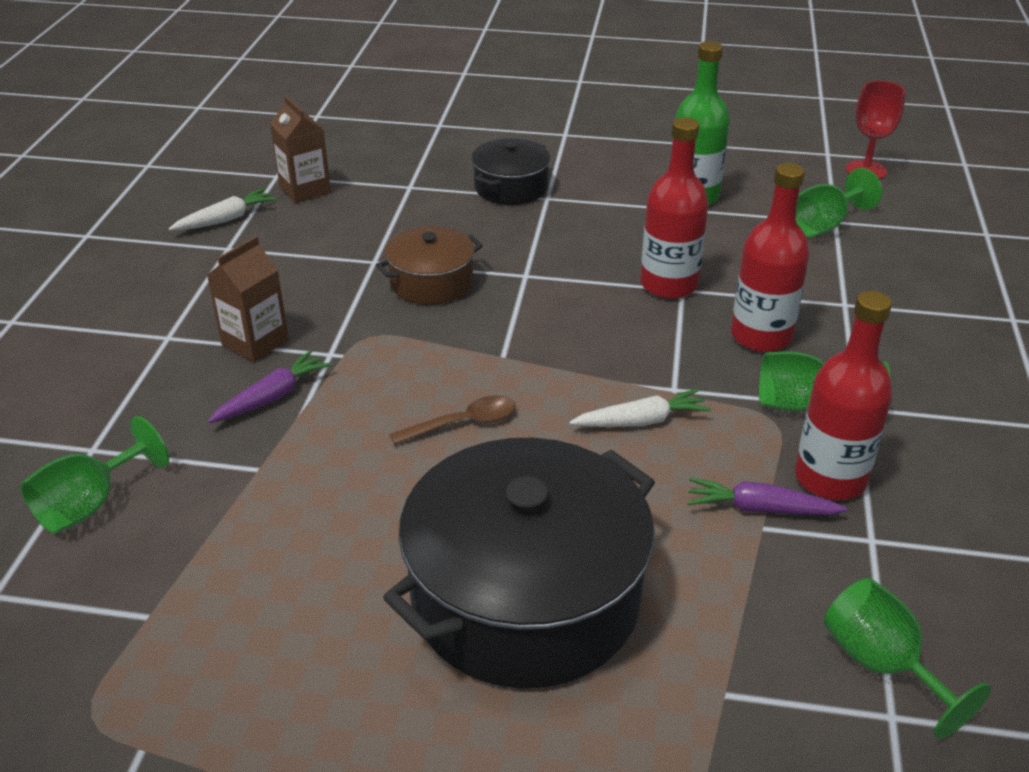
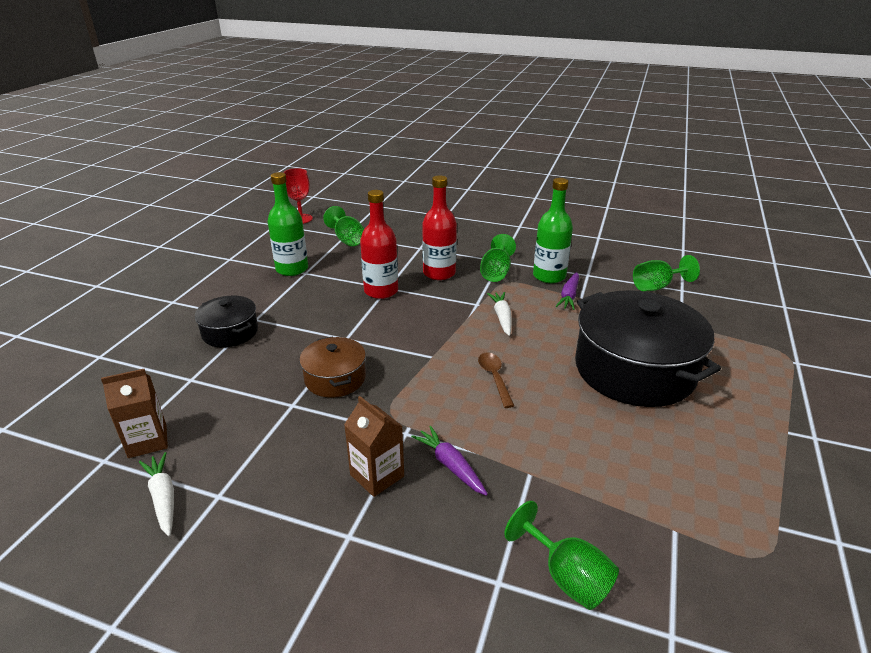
camera: 80 degrees left, 5 degrees down
red bottle [795,291,892,500] -> green bottle [533,178,573,283]

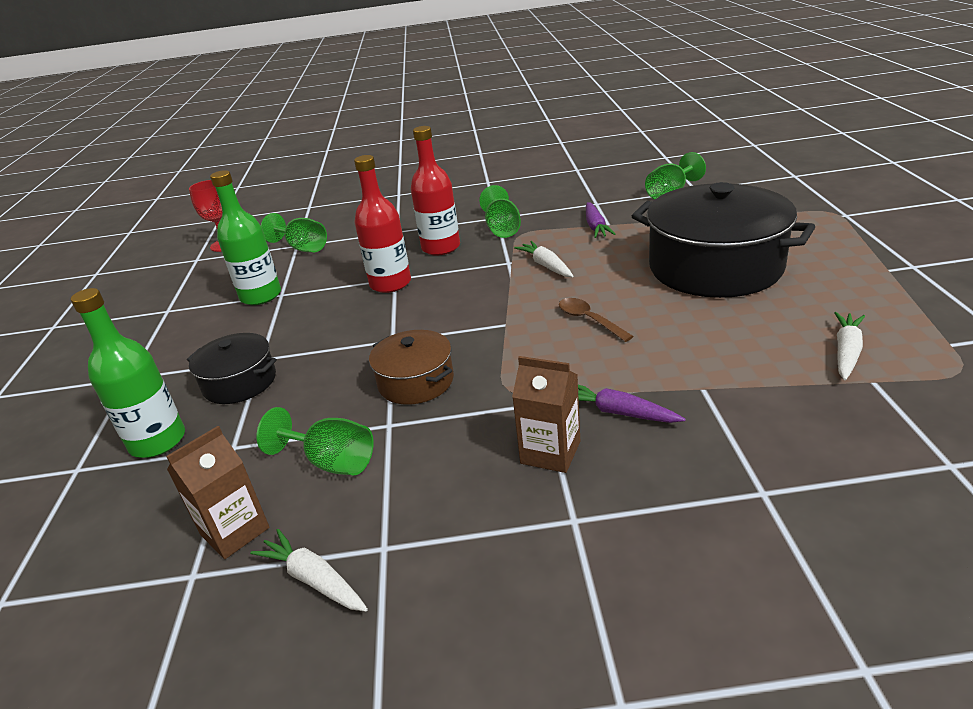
camera: 20 degrees left, 0 degrees up
green goblet [504,501,619,610] -> green goblet moved to [257,407,374,475]
green bottle [533,178,573,283] -> green bottle moved to [71,288,185,458]
none -> white carrot [834,312,865,380]

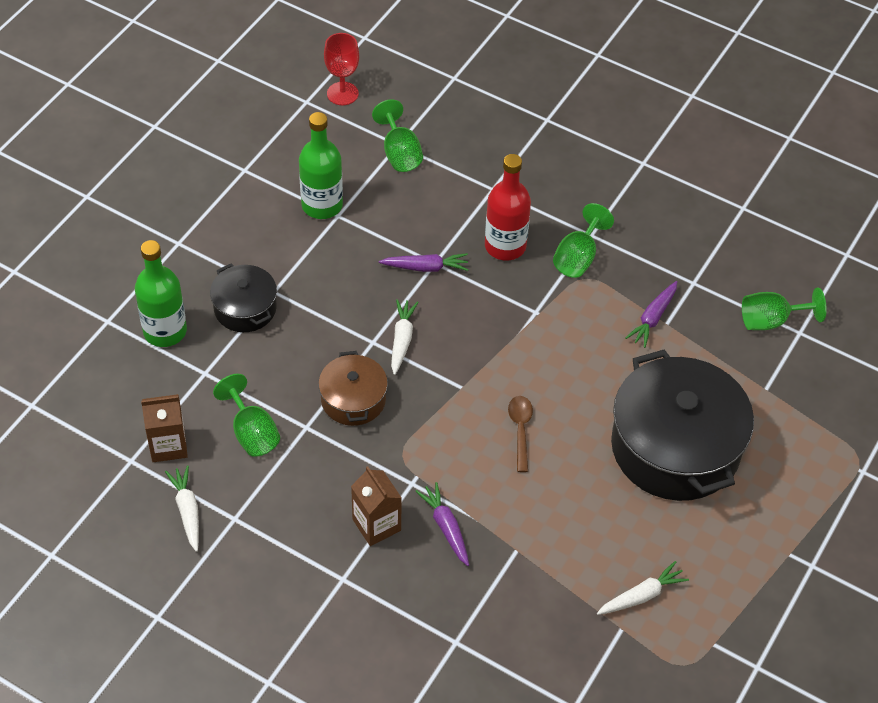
camera: 30 degrees right, 20 degrees up
red bottle [354,155,411,293] -> purple carrot [379,253,469,272]
white carrot [514,241,573,277] -> white carrot moved to [391,299,418,375]

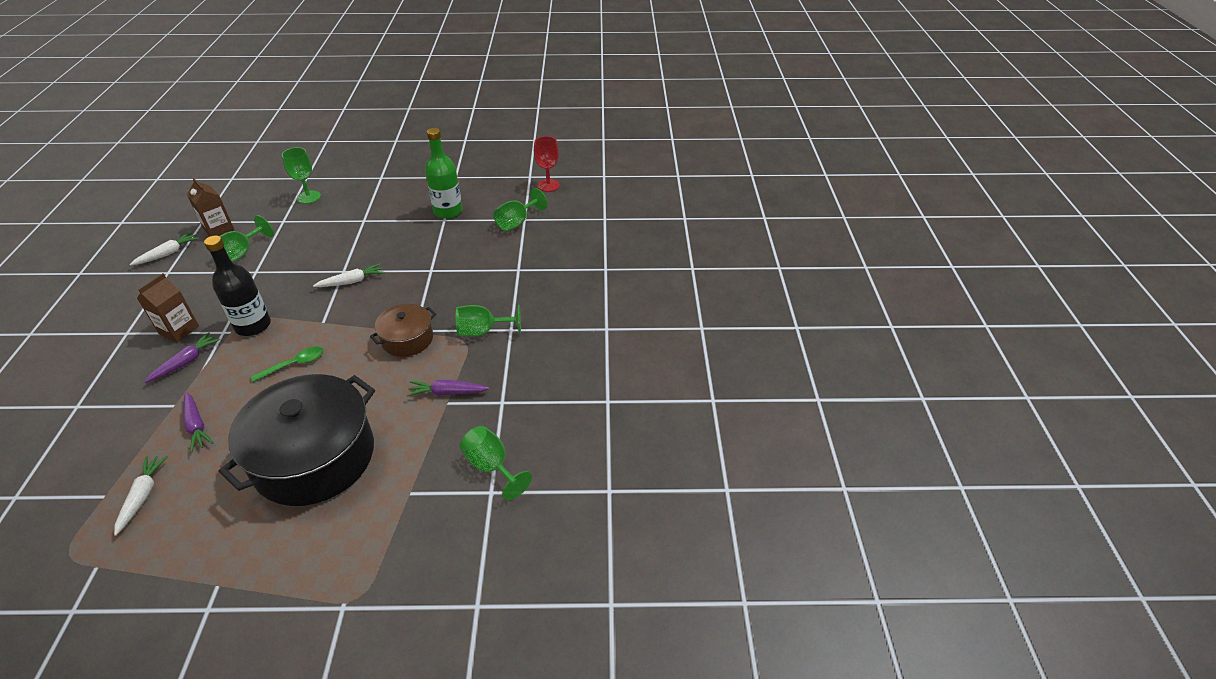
camera: 60 degrees right, 10 degrees down
green bottle [135,240,187,347] -> green goblet [282,147,321,204]
black pot [210,264,277,332] -> none
brown pot [318,351,388,426] -> brown pot moved to [370,304,436,357]
purple carrot [379,253,469,272] -> purple carrot moved to [183,392,214,452]
red bottle [485,154,531,260] -> none
brown spoon [508,396,533,472] -> green spoon [251,347,323,382]
white carrot [597,561,689,615] -> white carrot turned 120 degrees counterclockwise [114,456,168,536]
none -> black bottle [204,236,271,336]

